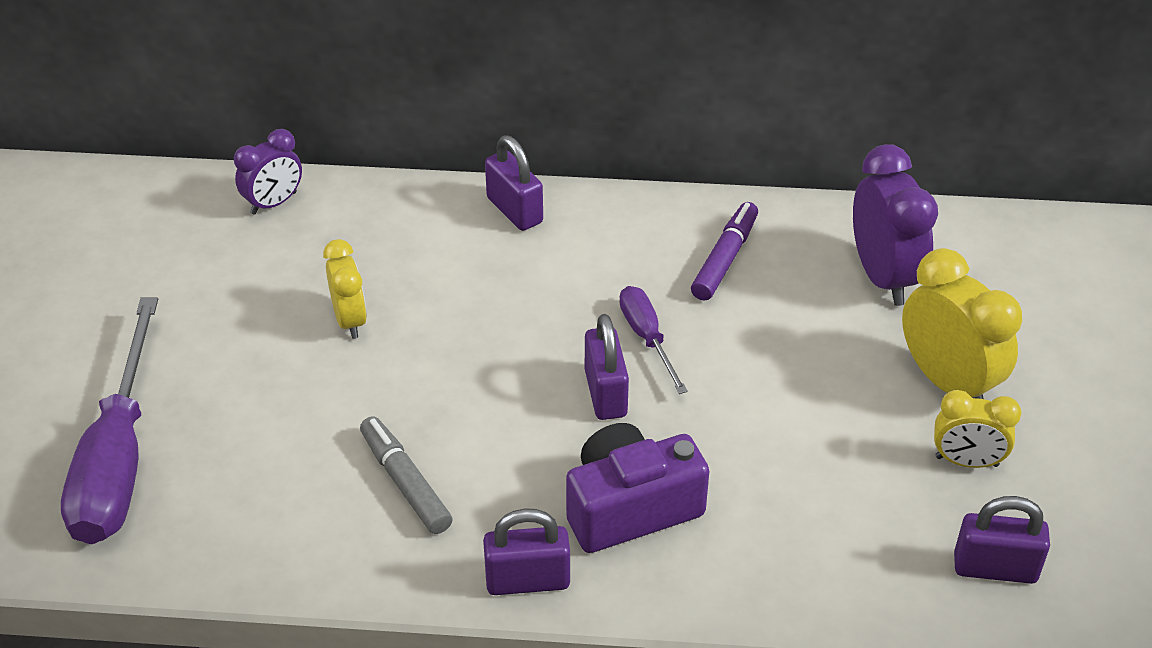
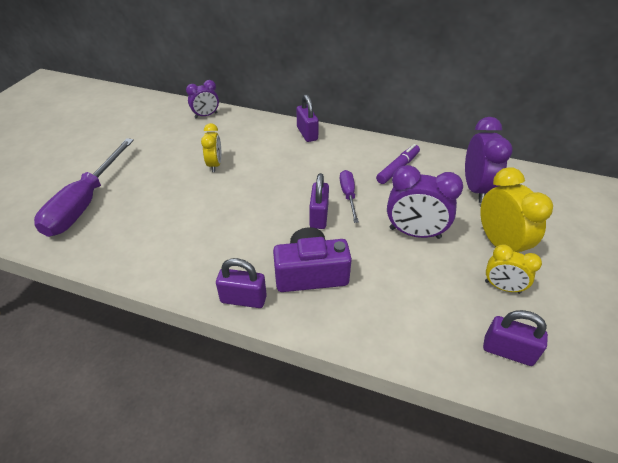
camera: 15 degrees right, 0 degrees up
grey marker [360,416,453,534] -> none
none -> purple clock [387,165,463,239]

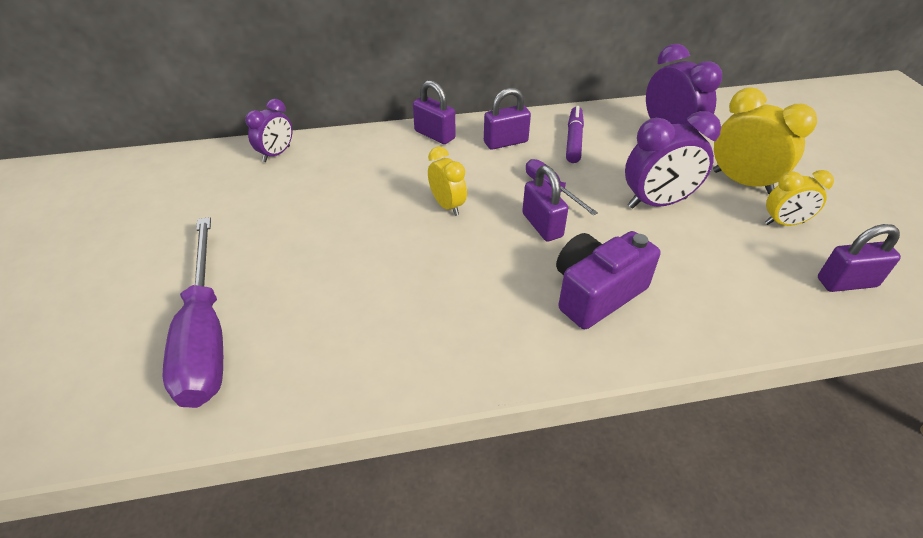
camera: 30 degrees left, 0 degrees up
yellow clock [201,123,222,172] -> yellow clock moved to [428,147,467,216]
purple padlock [216,258,267,308] -> purple padlock moved to [484,88,531,150]

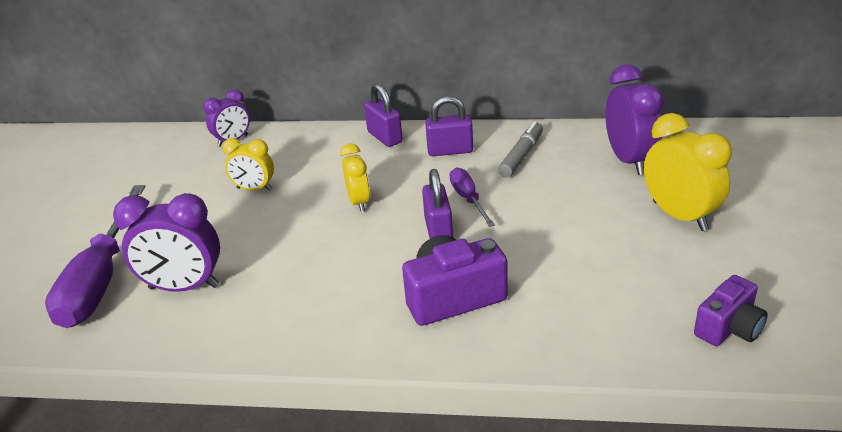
camera: 20 degrees right, 10 degrees down
purple marker [566,106,584,163] -> grey marker [498,121,543,177]
purple clock [625,111,721,209] -> purple clock moved to [113,193,220,292]
yellow clock [765,170,834,226] -> yellow clock moved to [222,138,274,191]
purple padlock [818,224,901,292] -> purple camera [694,275,768,346]

